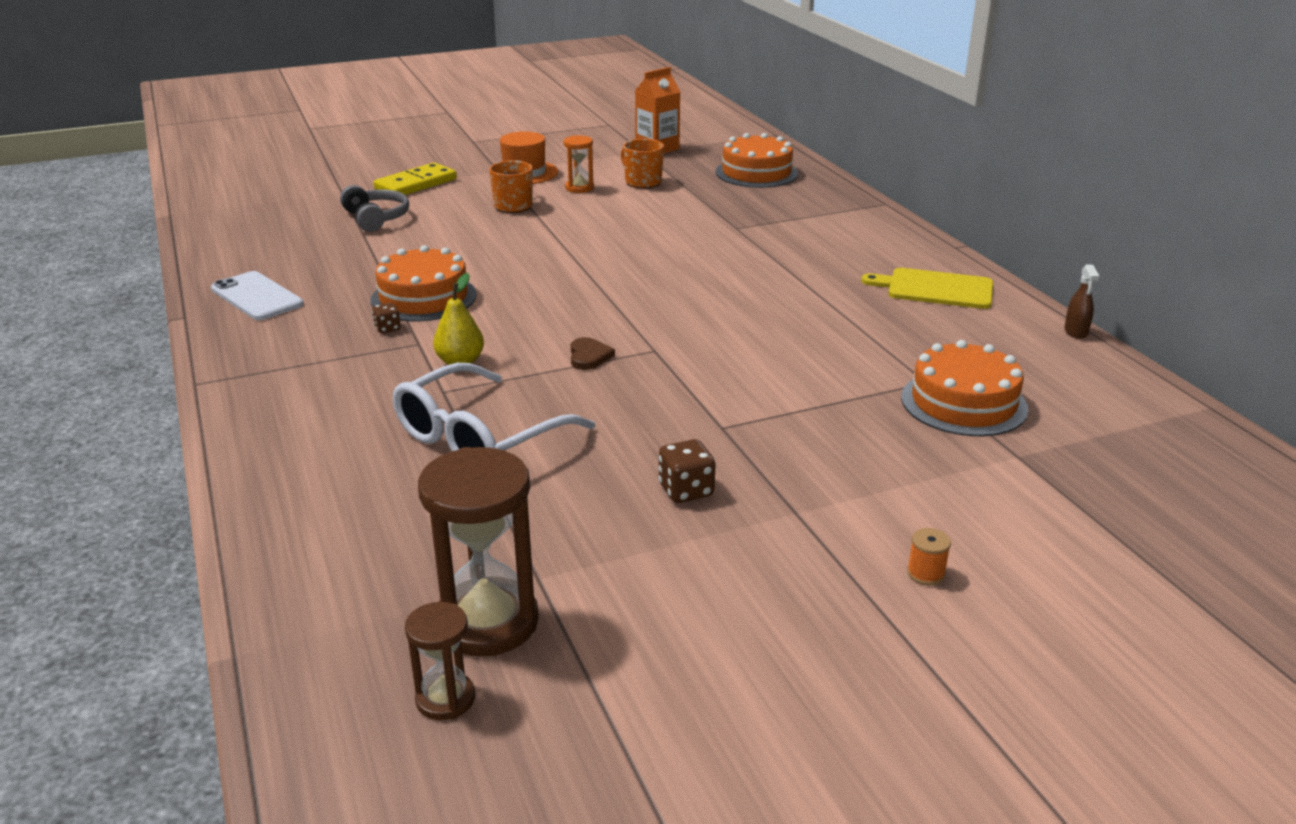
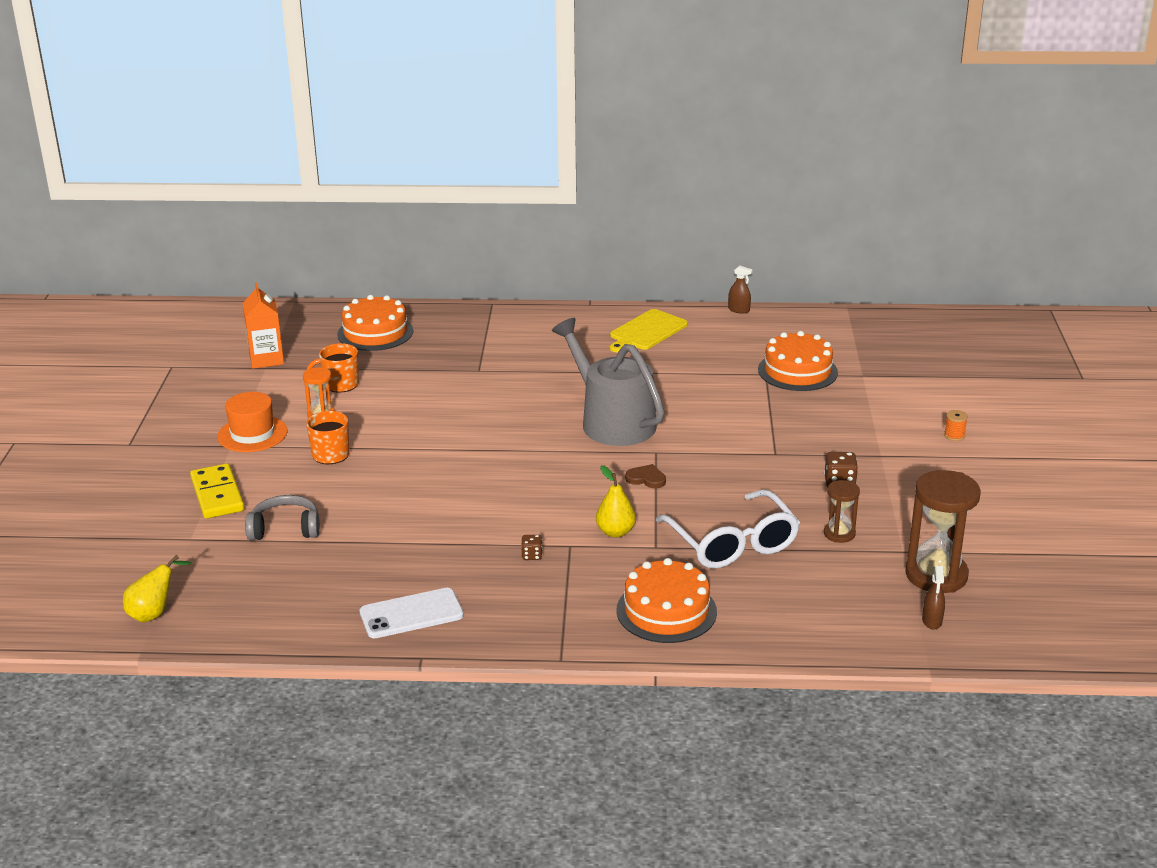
camera: 65 degrees left, 0 degrees up
orange cake [370,245,477,321] -> orange cake moved to [617,558,717,643]
brown hourglass [405,602,475,720] -> brown hourglass moved to [824,480,860,543]
none -> yellow pear [123,555,192,623]
none -> grey watering can [552,318,665,446]
none -> brown spray bottle [922,566,945,630]

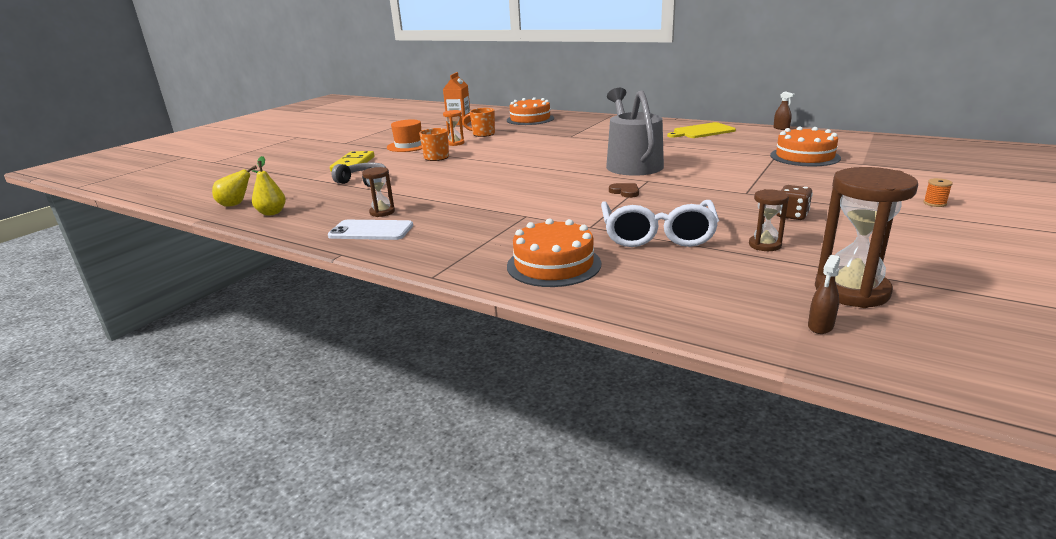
camera: 30 degrees right, 5 degrees down
brown dice [521,535,543,560] -> none
yellow pear [596,465,636,538] -> yellow pear moved to [252,156,286,216]
none -> brown hourglass [362,167,395,217]

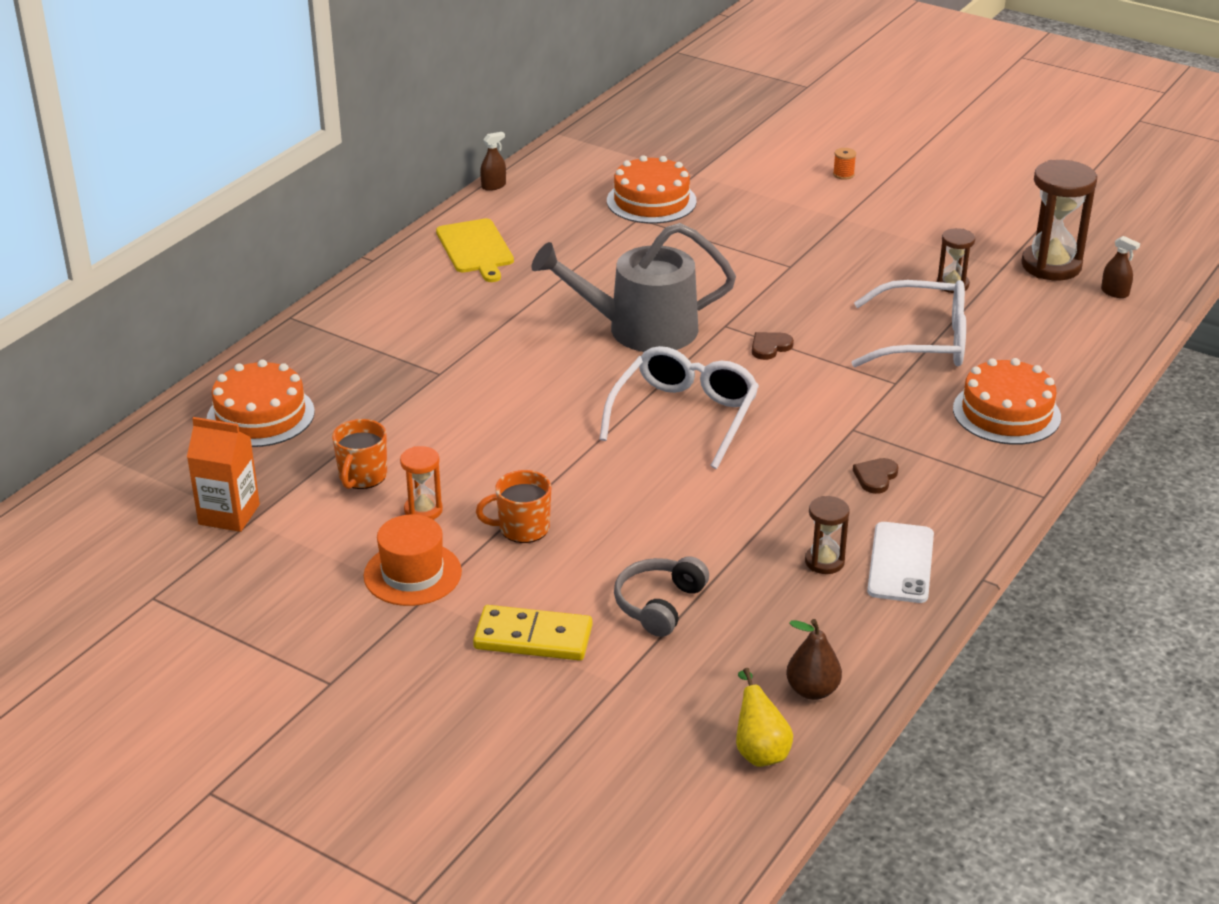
camera: 90 degrees left, 10 degrees up
yellow pear [252,156,286,216] -> brown pear [786,619,842,700]
brown dice [776,185,813,220] -> none
none -> white glasses [599,346,759,469]
none -> brown heart [853,458,899,494]

